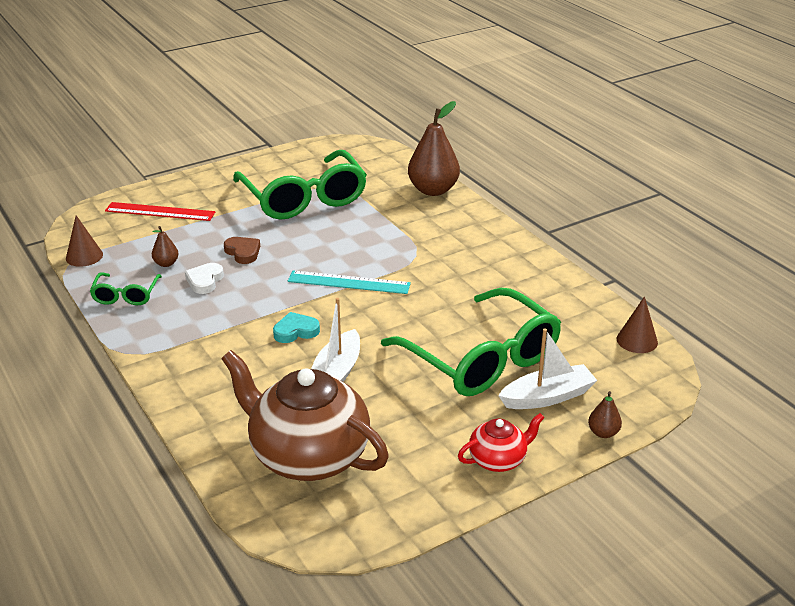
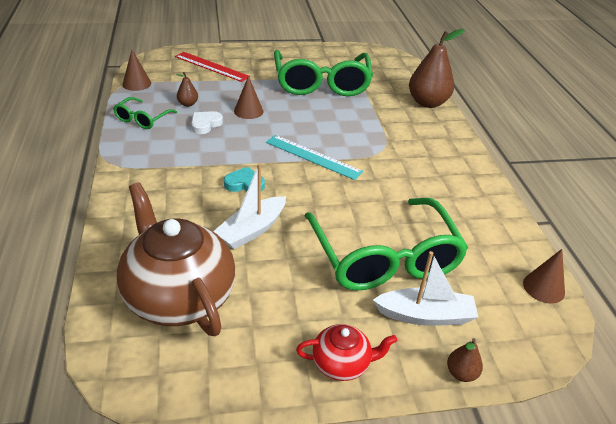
camera: 20 degrees right, 5 degrees up
brown heart [224,237,260,264] -> brown cone [234,76,263,119]

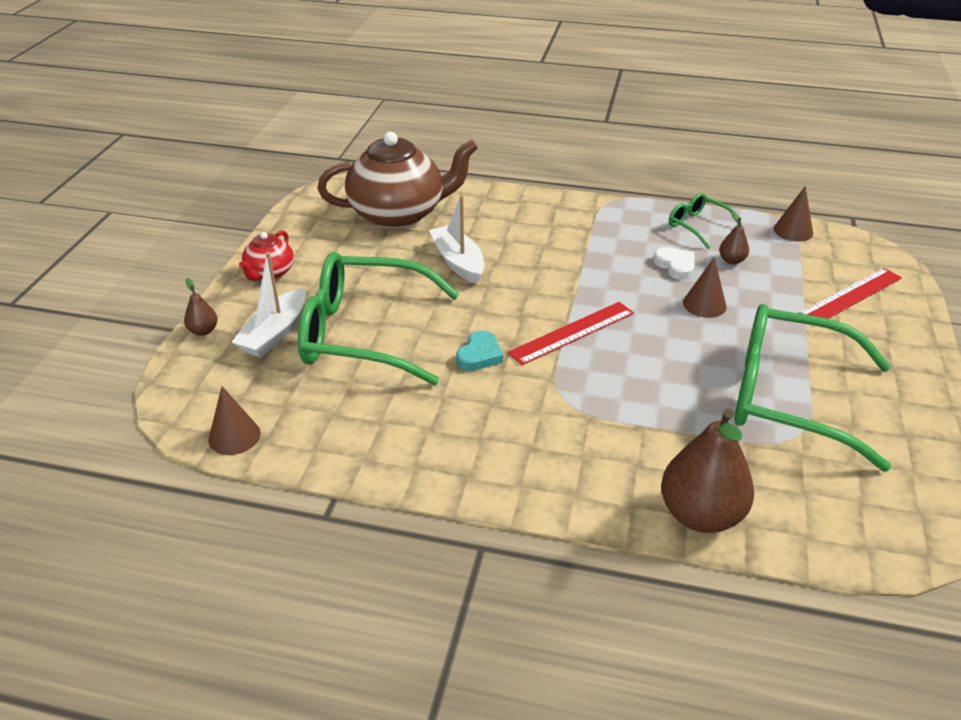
camera: 115 degrees right, 0 degrees up
turquoise heart [224,167,265,192] -> turquoise heart moved to [456,330,503,371]
turquoise ruler [266,135,363,180] -> red ruler [508,302,634,365]

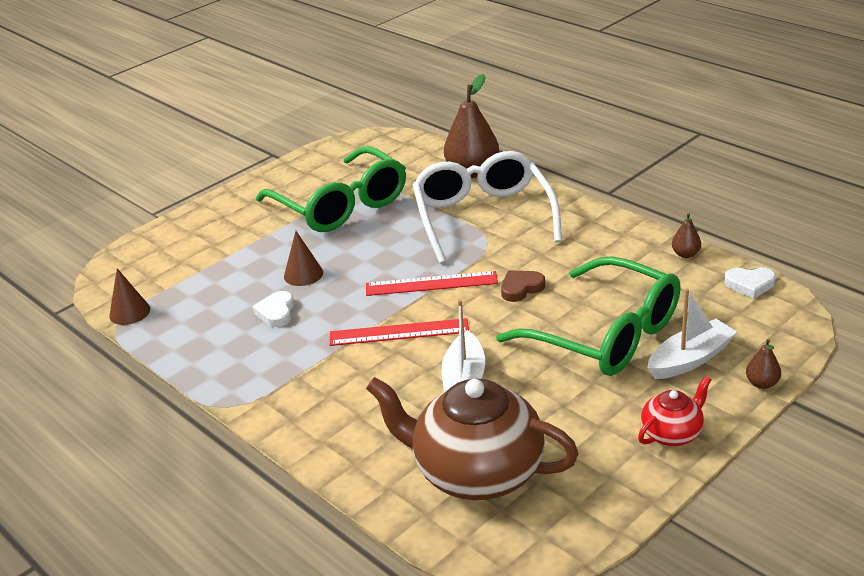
camera: 145 degrees left, 5 degrees down
brown cone [208,386,261,455] -> white heart [725,267,776,299]
turquoise heart [456,330,503,371] -> brown heart [501,270,545,302]
green glasses [669,193,744,249] -> none
brown pear [719,211,749,264] -> brown pear moved to [672,213,701,258]
red ruler [799,268,902,319] -> red ruler moved to [330,318,469,346]
none -> white glasses [413,151,562,264]

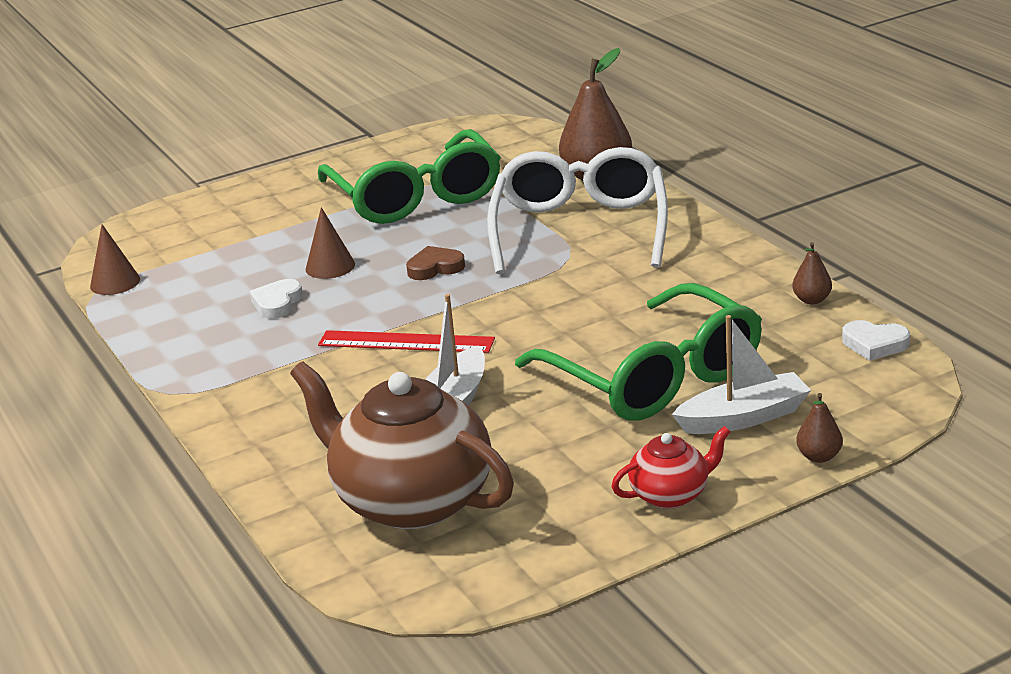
camera: 15 degrees right, 5 degrees down
red ruler [366,271,498,296] -> none
brown heart [501,270,545,302] -> brown heart moved to [406,246,465,280]

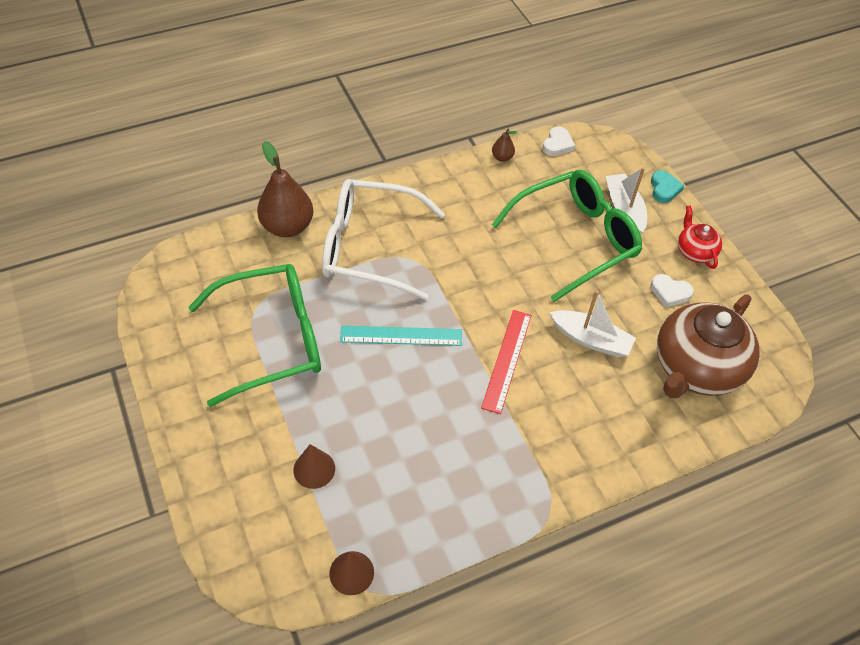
camera: 90 degrees left, 25 degrees up
white heart [250,279,303,319] -> white heart moved to [651,274,694,308]
brown cone [305,207,355,279] -> brown cone moved to [293,444,335,489]
brown heart [406,246,465,280] -> turquoise ruler [340,326,462,346]
brown pear [796,393,843,463] -> turquoise heart [651,170,685,203]

